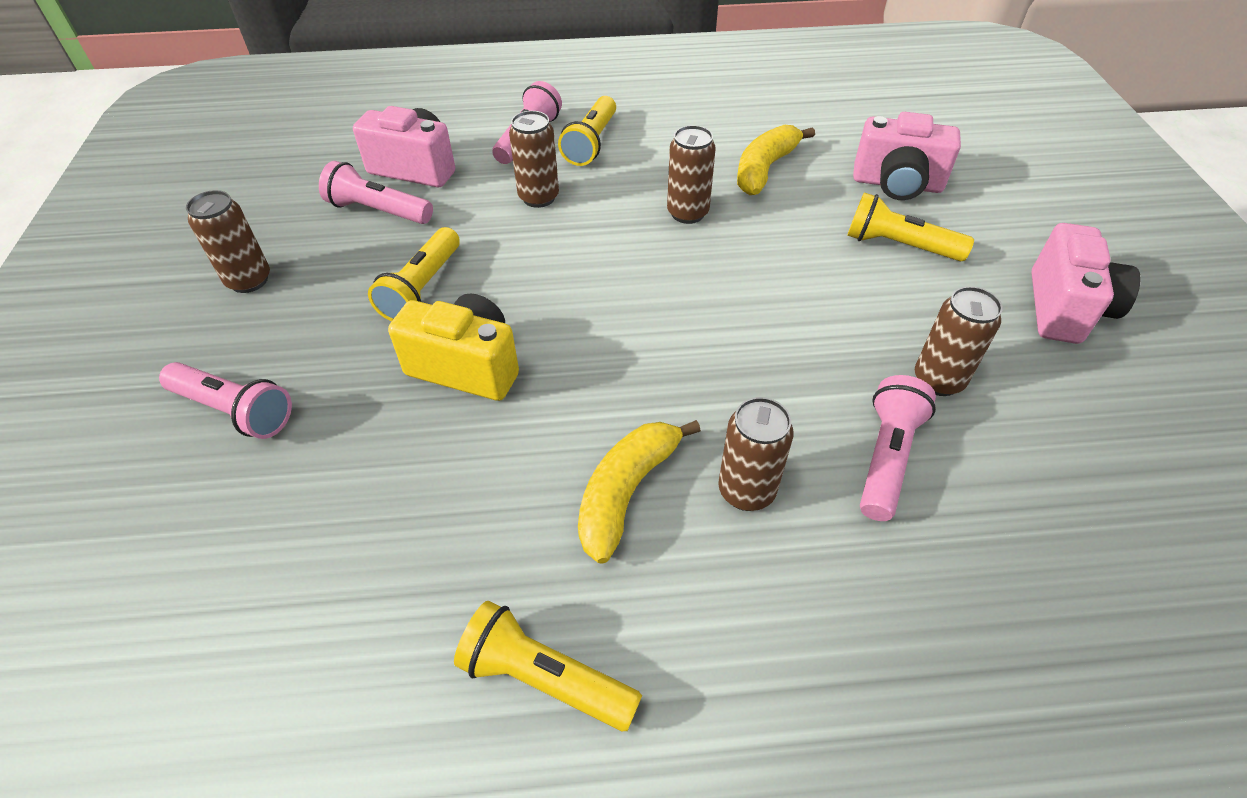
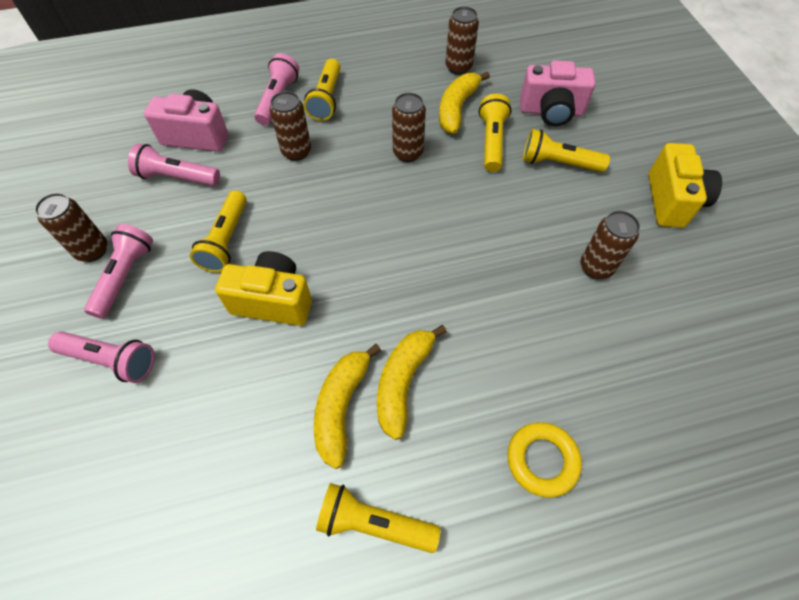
camera: 10 degrees left, 10 degrees up
brown can [718,397,794,511] -> brown can moved to [445,7,479,75]
pink flashlight [860,375,936,521] -> pink flashlight moved to [84,224,153,319]
pink camera [1031,223,1141,344] -> yellow camera [649,143,722,228]
none -> yellow banana [314,344,381,469]
none -> yellow flashlight [479,94,511,172]
none -> yellow ring [507,422,582,498]

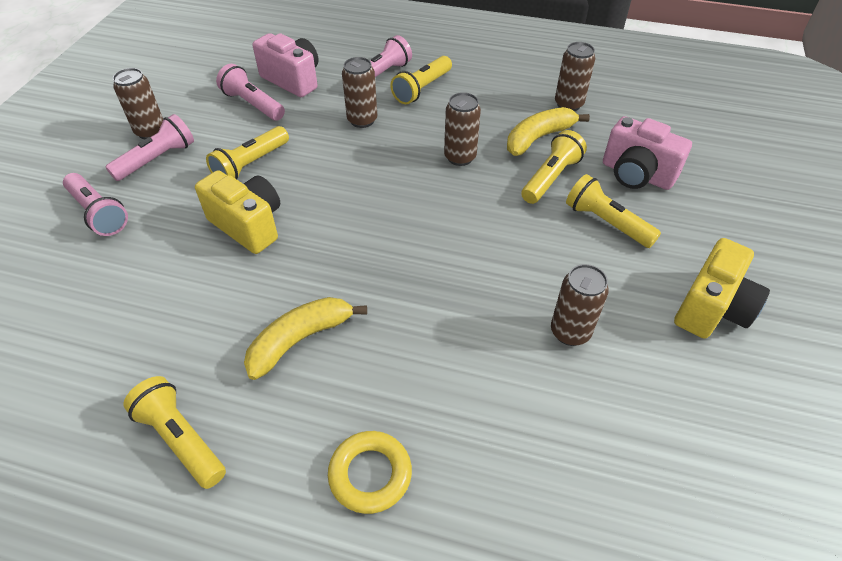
camera: 30 degrees right, 10 degrees down
yellow banana [314,344,381,469] -> none

